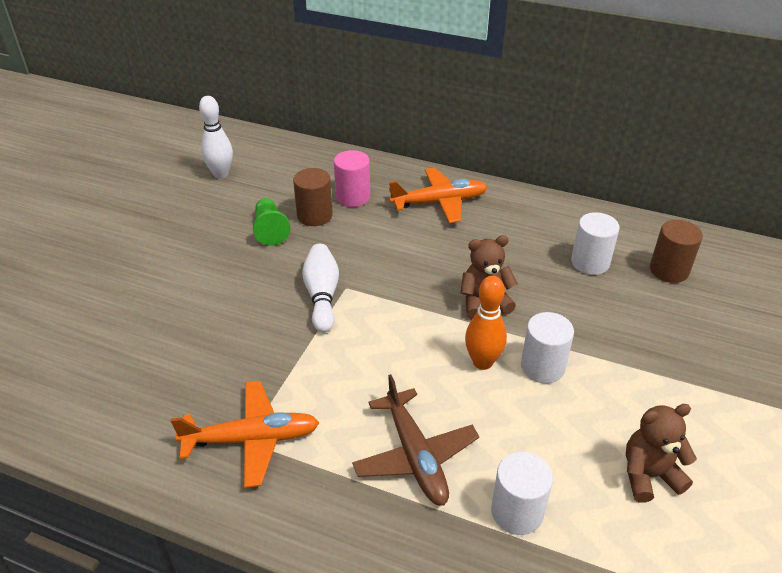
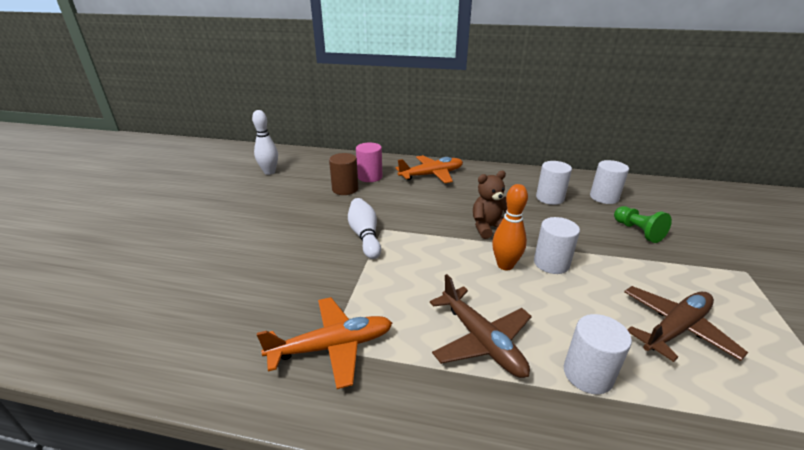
camera: 10 degrees left, 10 degrees down
green pawn [253,198,290,246] -> green pawn moved to [614,206,672,243]
brown teddy bear [626,404,697,503] -> brown plane [624,286,748,362]
brown cylinder [650,220,703,283] -> white cylinder [590,160,629,204]

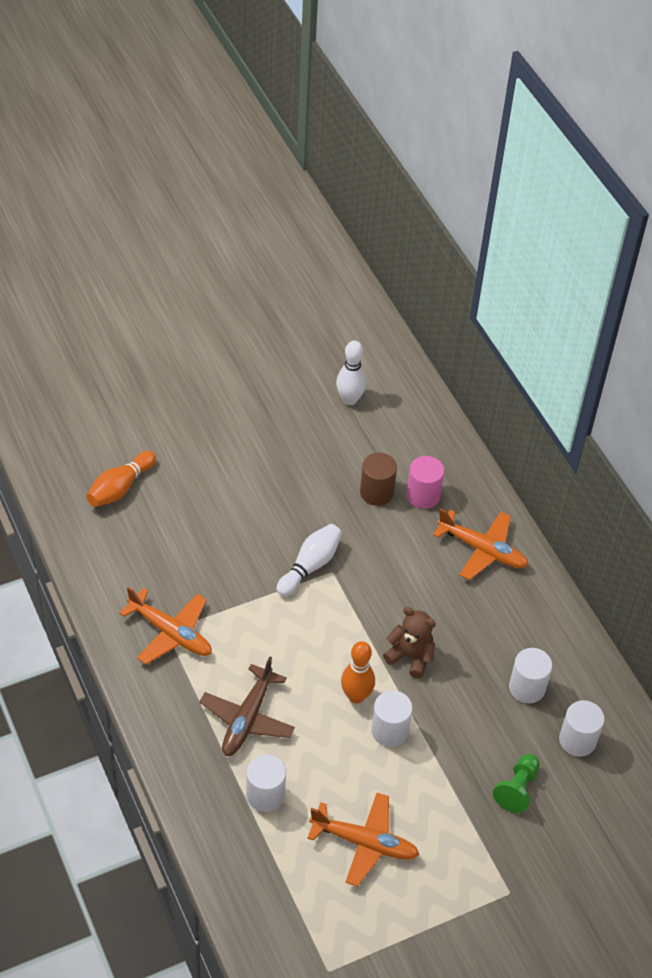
camera: 50 degrees right, 20 degrees up
brown plane [624,286,748,362] -> orange plane [307,793,419,887]
none -> orange bowling pin [86,451,156,507]

